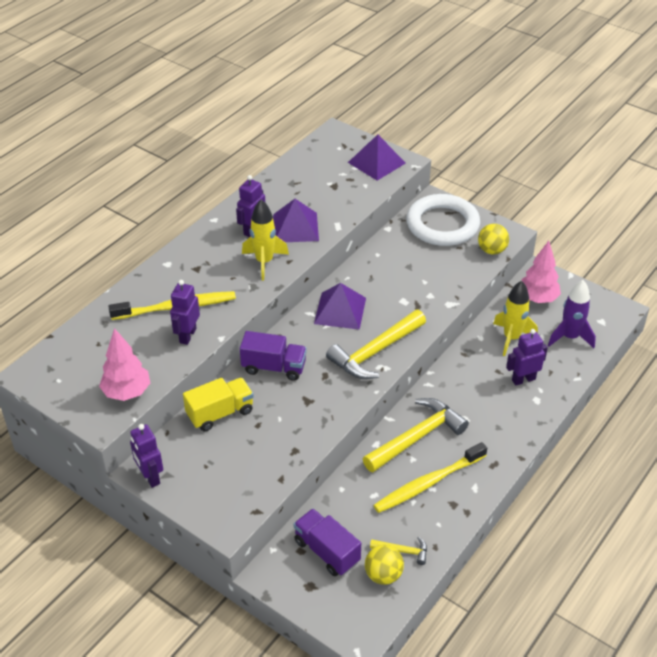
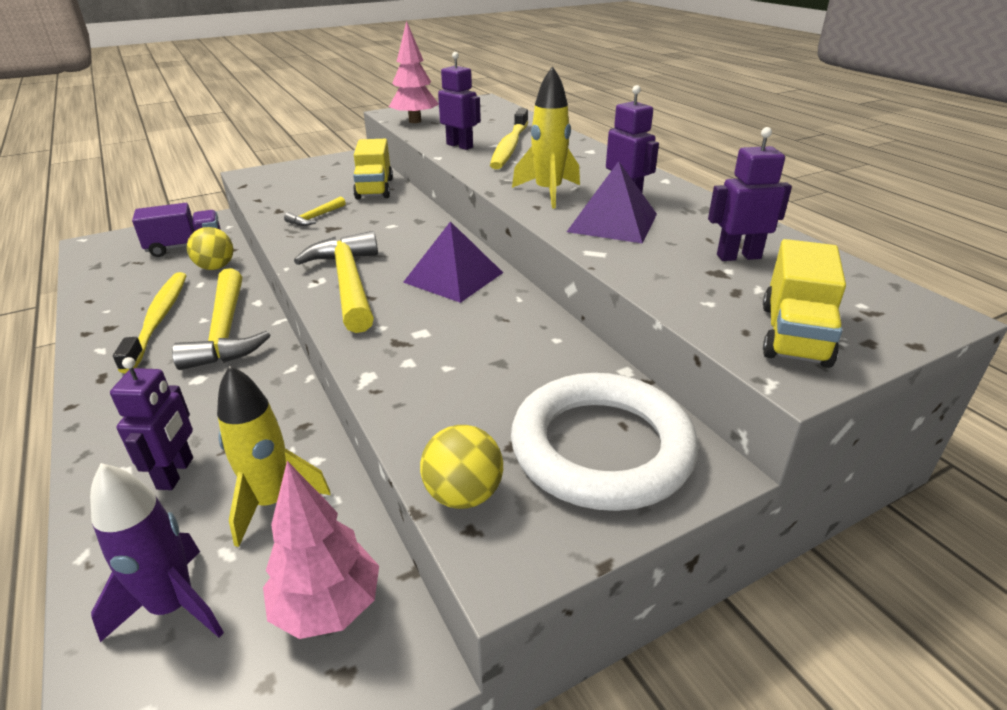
camera: 115 degrees right, 10 degrees down
purple robot [130,424,163,488] -> purple robot moved to [708,127,792,261]
purple truck [240,331,307,381] -> none
purple pyramid [348,135,406,181] -> yellow truck [763,239,846,368]
yellow ball [365,545,404,585] -> yellow ball moved to [187,227,233,270]
yellow hammer [370,537,427,565] -> yellow hammer moved to [284,196,346,226]

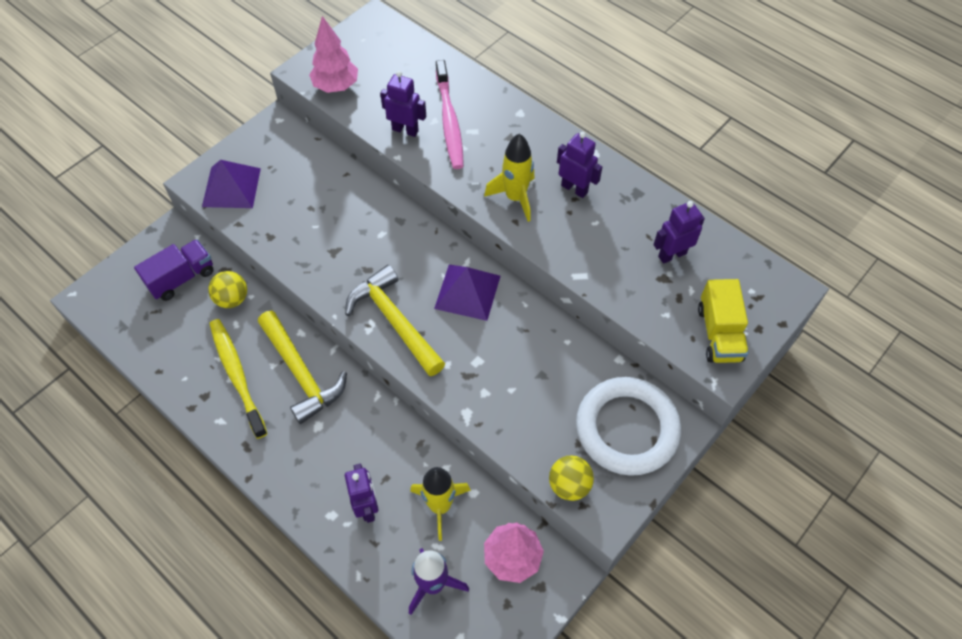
camera: 20 degrees left, 25 degrees up
yellow hammer [284,196,346,226] -> none
yellow truck [353,139,393,199] -> none
yellow toothbrush [490,108,528,169] -> pink toothbrush [436,60,464,169]
purple pyramid [567,161,657,244] -> purple pyramid moved to [202,160,261,208]

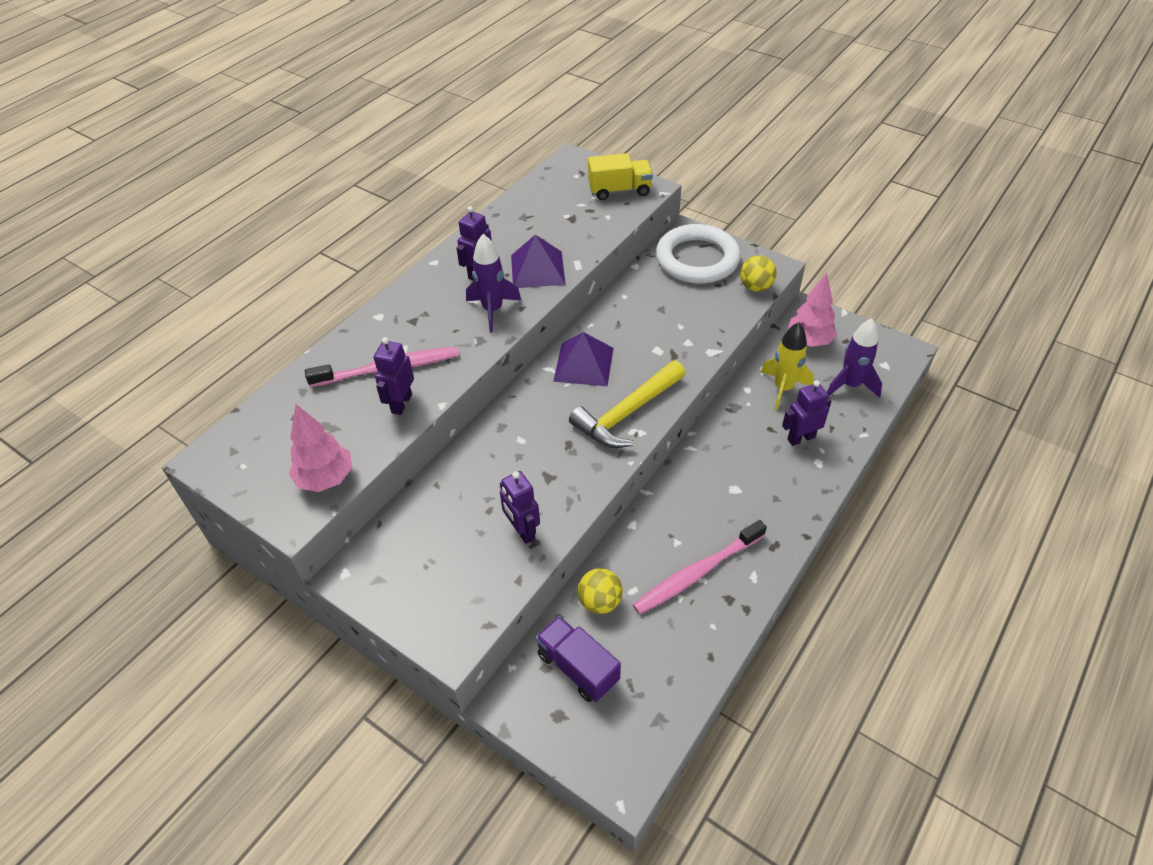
camera: 95 degrees left, 10 degrees down
purple pyramid [202,160,261,208] -> purple pyramid moved to [511,235,566,288]
yellow toothbrush [209,319,268,439] -> pink toothbrush [633,520,767,614]
yellow hammer [258,311,347,424] -> none
yellow rocket [484,134,535,222] -> purple rocket [466,234,521,332]
purple robot [653,201,705,264] -> purple robot moved to [500,471,540,544]

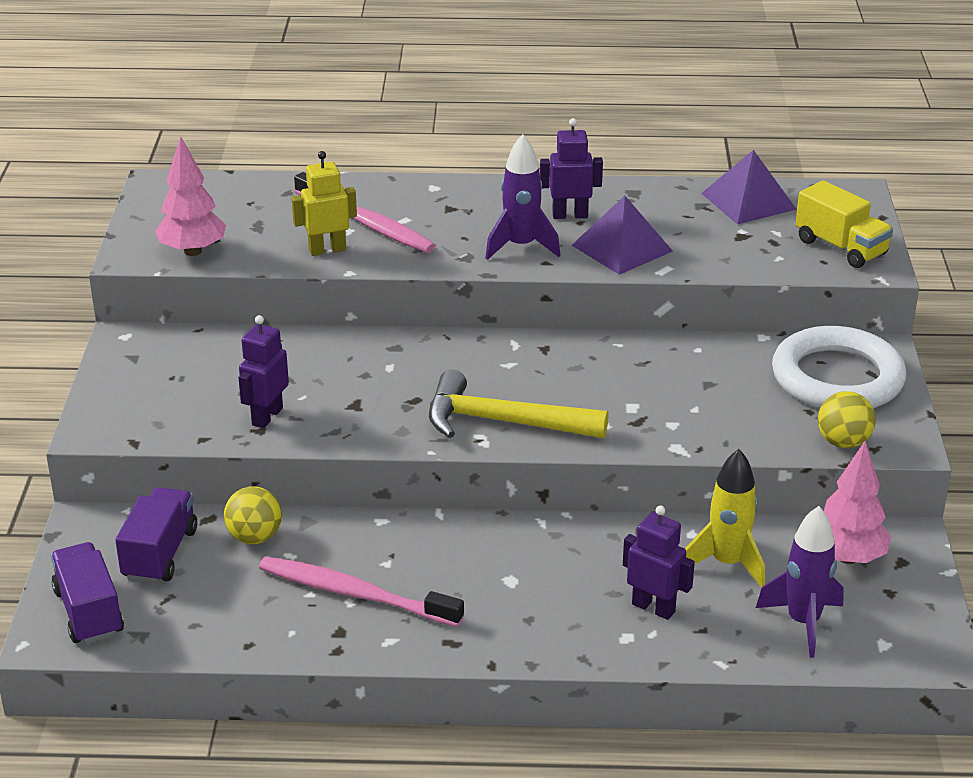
camera: 55 degrees right, 15 degrees down
purple robot [374,337,414,415] -> yellow robot [292,151,357,256]
purple pyramid [553,332,614,386] -> purple pyramid moved to [701,150,797,224]
none -> purple truck [51,542,124,644]

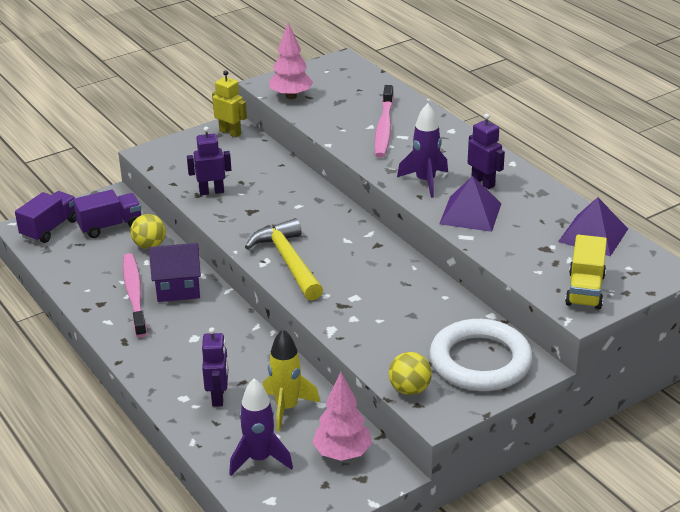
camera: 55 degrees right, 0 degrees up
yellow robot [292,151,357,256] -> yellow robot moved to [212,70,247,137]
none -> purple house [149,243,201,302]

